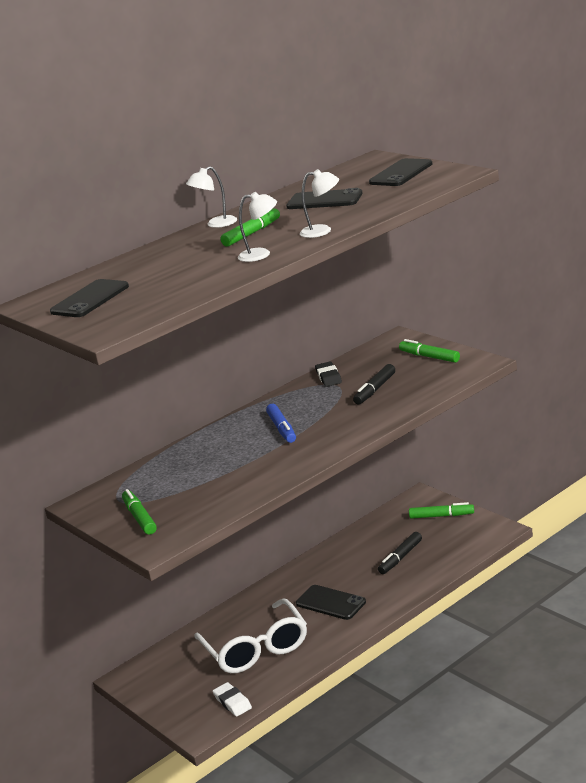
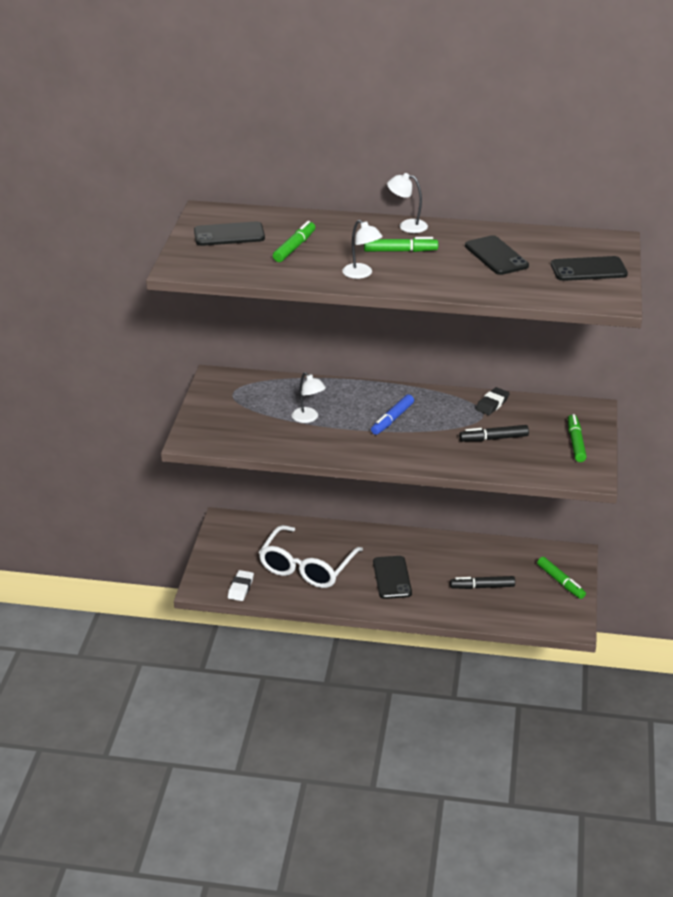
camera: 45 degrees right, 10 degrees up
green marker [122,489,157,535] -> green marker moved to [273,221,315,262]
white lamp [300,169,339,238] -> white lamp moved to [292,372,326,423]

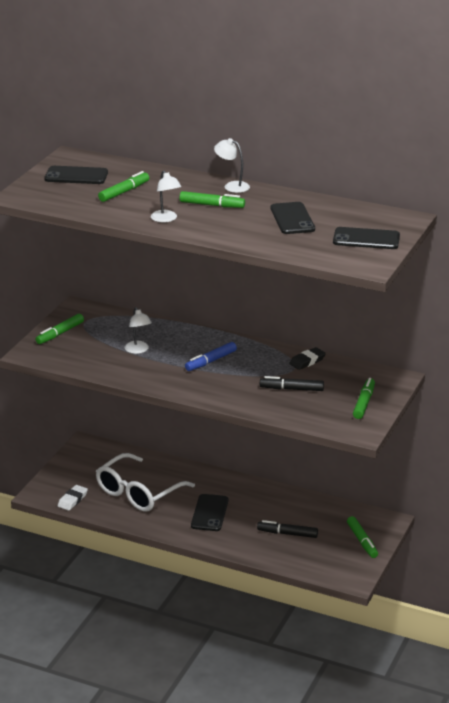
camera: 15 degrees right, 5 degrees down
none -> green marker [36,314,84,344]

